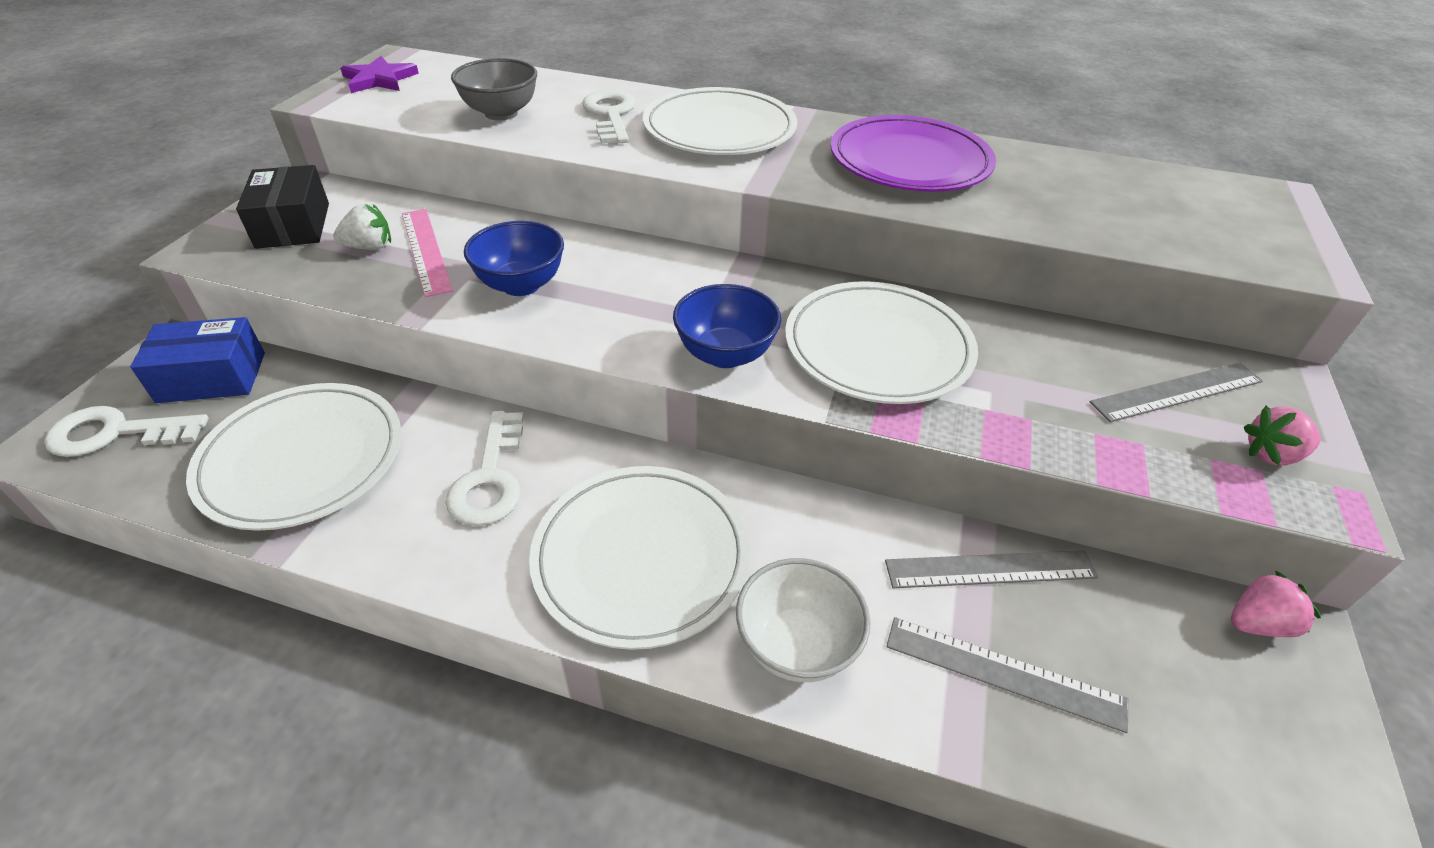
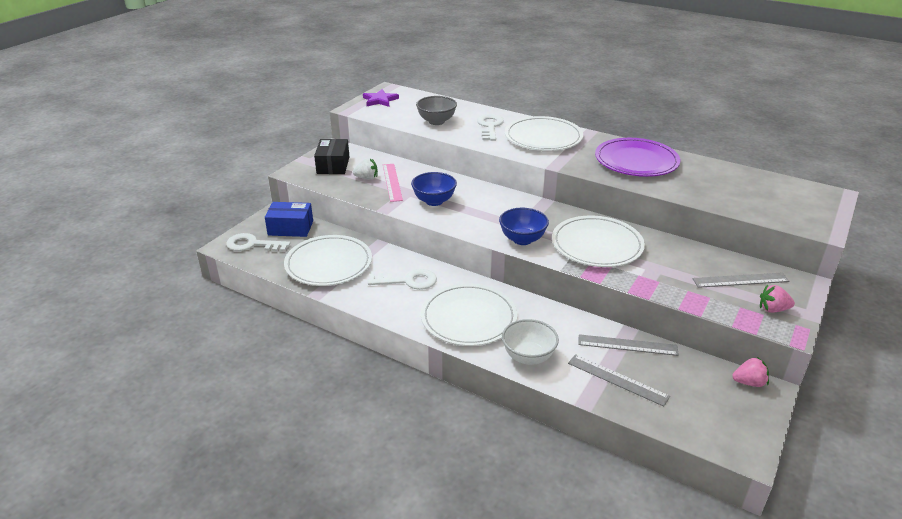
camera: 15 degrees right, 10 degrees down
white key [446,411,524,526] -> white key turned 105 degrees counterclockwise [368,269,437,290]

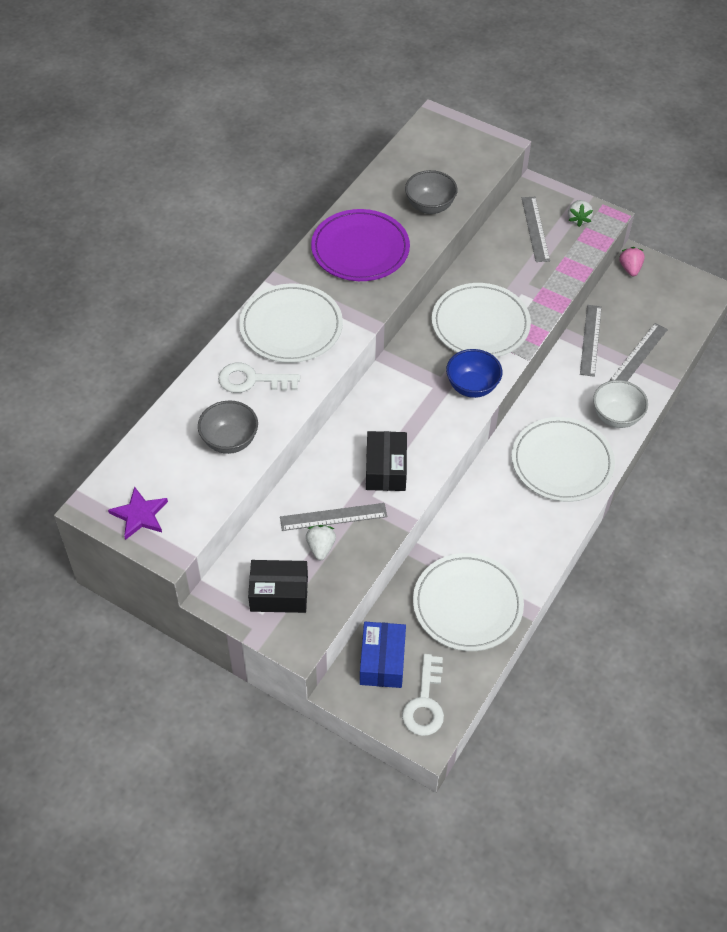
camera: 90 degrees left, 20 degrees up
white key [368,269,437,290] -> none
pink ruler [383,164,403,202] -> grey ruler [280,503,387,531]
blue bowl [411,172,457,206] -> black box [366,431,407,491]
pink strawberry [760,284,795,313] -> white strawberry [568,200,593,227]
none -> grey bowl [405,170,458,214]

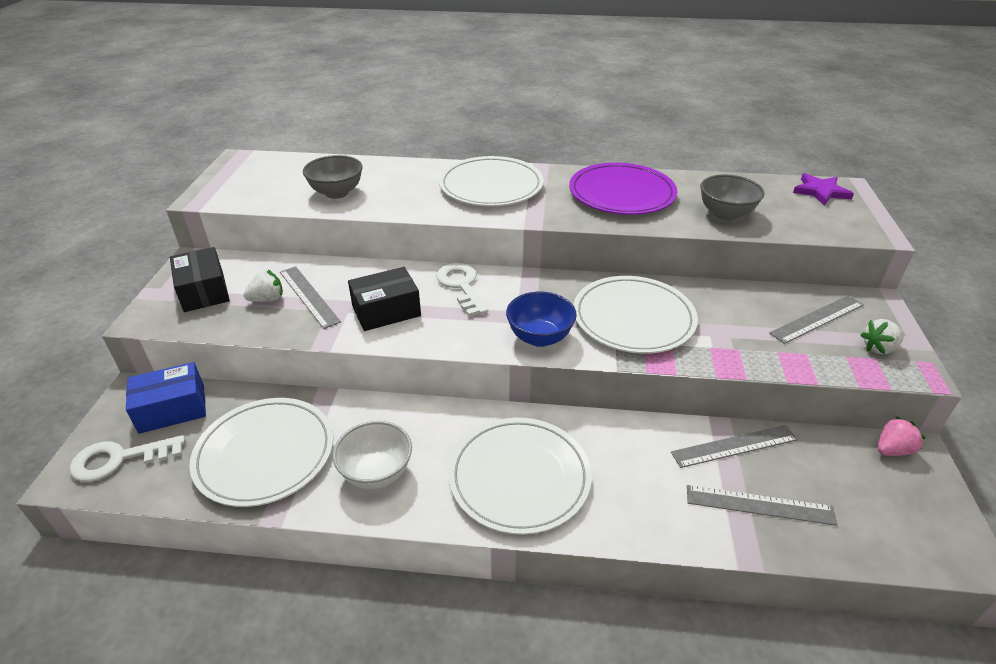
camera: 65 degrees right, 15 degrees down
purple star [108,486,168,540] -> purple star moved to [793,173,854,206]
white key [218,363,300,393] -> white key moved to [436,263,488,316]
white bowl [593,380,648,428] -> white bowl moved to [333,421,412,489]

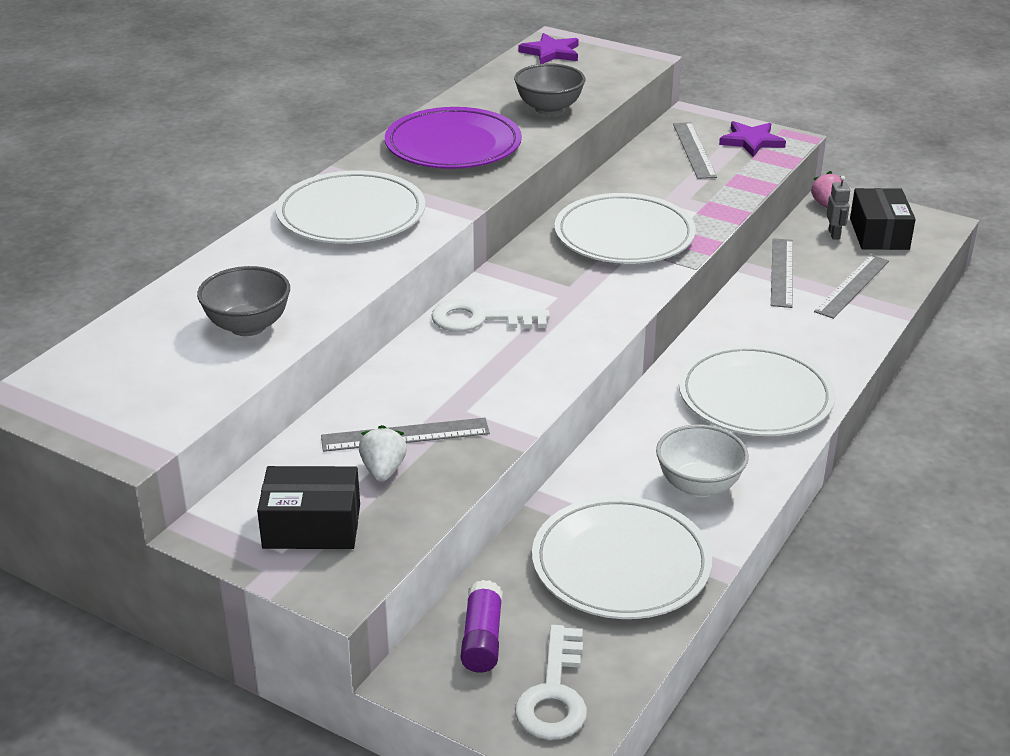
camera: 65 degrees left, 5 degrees down
blue box [126,362,206,434] -> purple glue stick [461,580,503,673]
black box [348,267,421,331] -> black box moved to [850,188,916,250]
blue bowl [506,292,577,347] -> none
white strawberry [860,319,904,354] -> purple star [719,121,786,157]
none -> grey robot [826,176,851,240]

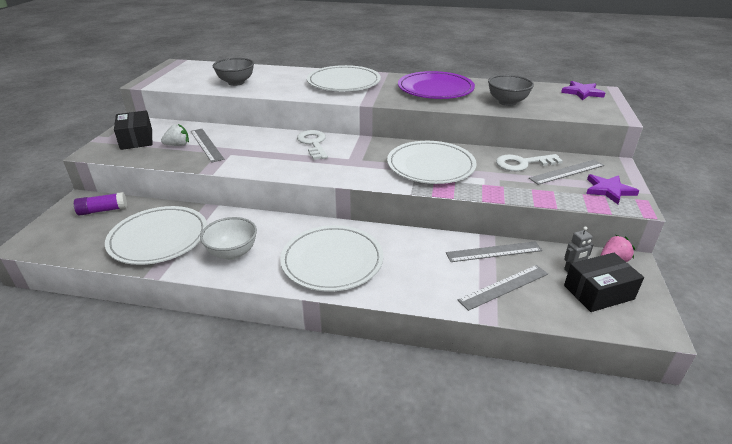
camera: 70 degrees right, 0 degrees up
white key [515,625,587,740] -> white key moved to [496,154,563,171]
grey ruler [814,255,889,319] -> grey ruler turned 45 degrees counterclockwise [458,265,548,311]

